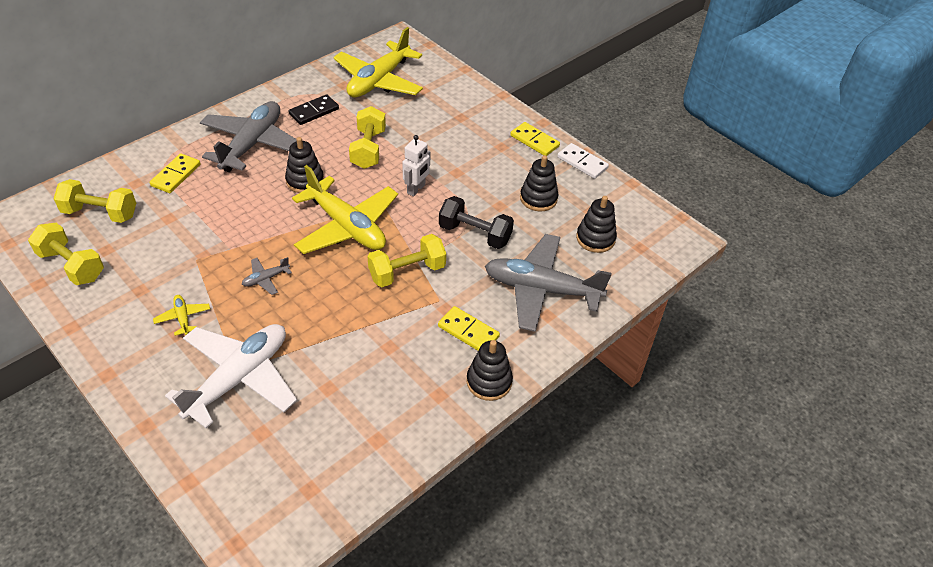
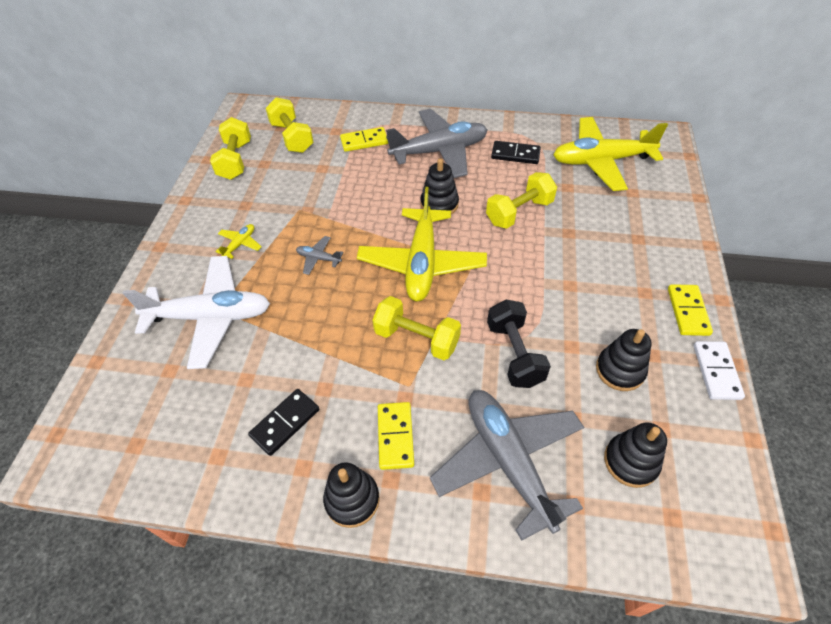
camera: 55 degrees right, 5 degrees up
white robot [402,135,430,197] -> none
none -> black domino [248,389,319,456]

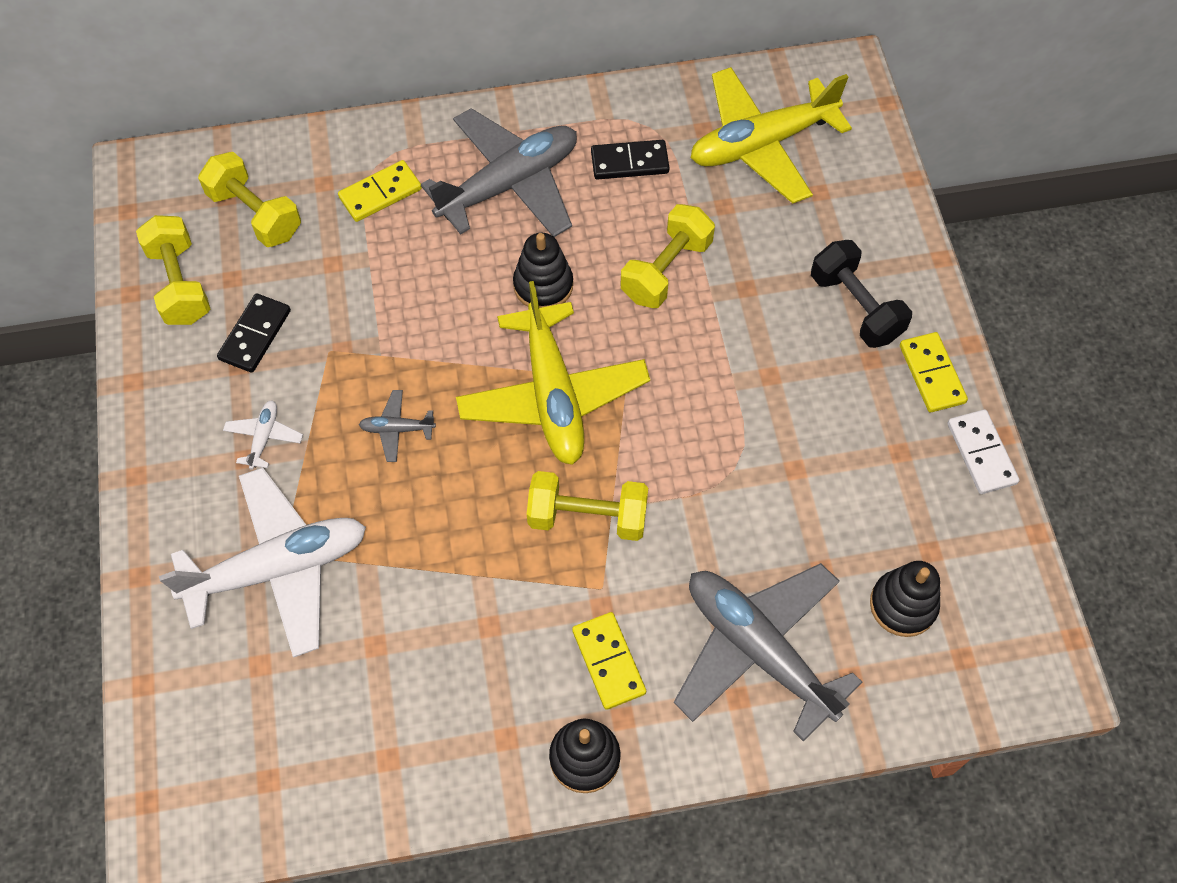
camera: 20 degrees left, 10 degrees up
yellow plane [215,224,262,259] -> white plane [223,400,303,470]
black domino [248,389,319,456] -> black domino moved to [217,293,291,373]
black dumbbell [487,300,551,388] -> black dumbbell moved to [811,240,912,348]
black stacking toy [596,329,652,391] -> none

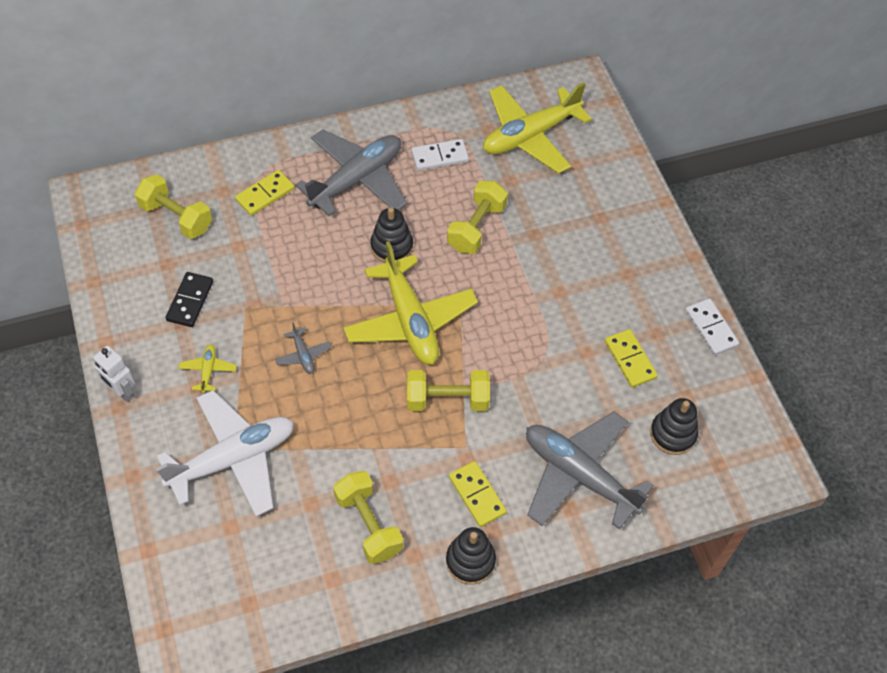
camera: 10 degrees left, 5 degrees down
yellow dumbbell [136,215,210,325] -> yellow dumbbell moved to [333,471,403,564]
white plane [223,400,303,470] -> yellow plane [178,344,237,393]
grey plane [359,390,436,462] -> grey plane turned 105 degrees counterclockwise [275,322,331,374]
black domino [591,140,670,180] -> white domino [411,139,469,171]
black dumbbell [811,240,912,348] -> none
yellow domino [900,332,968,412] -> yellow domino moved to [605,329,658,388]
none -> white robot [93,346,135,402]

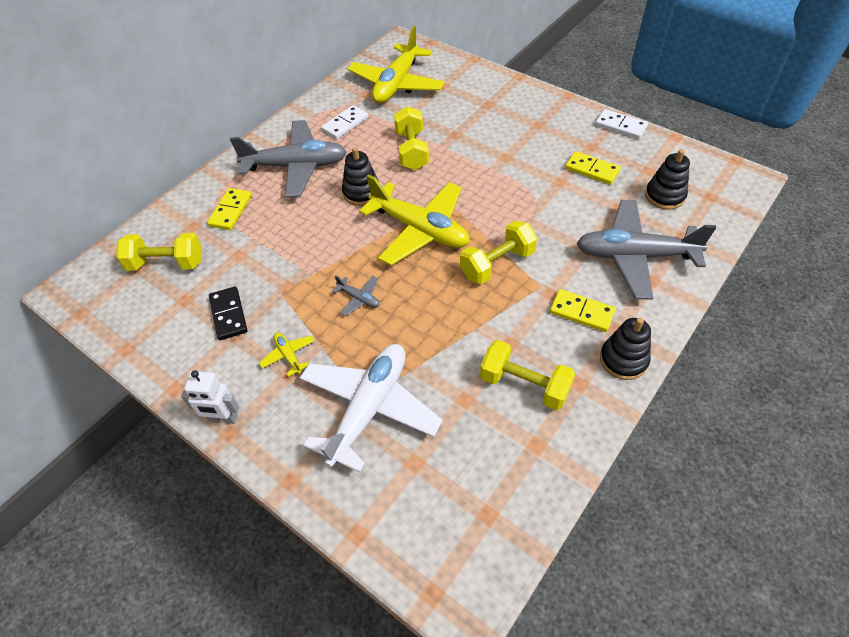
camera: 30 degrees left, 5 degrees down
grey plane [295,129,407,216] -> grey plane turned 75 degrees clockwise [230,120,347,198]

